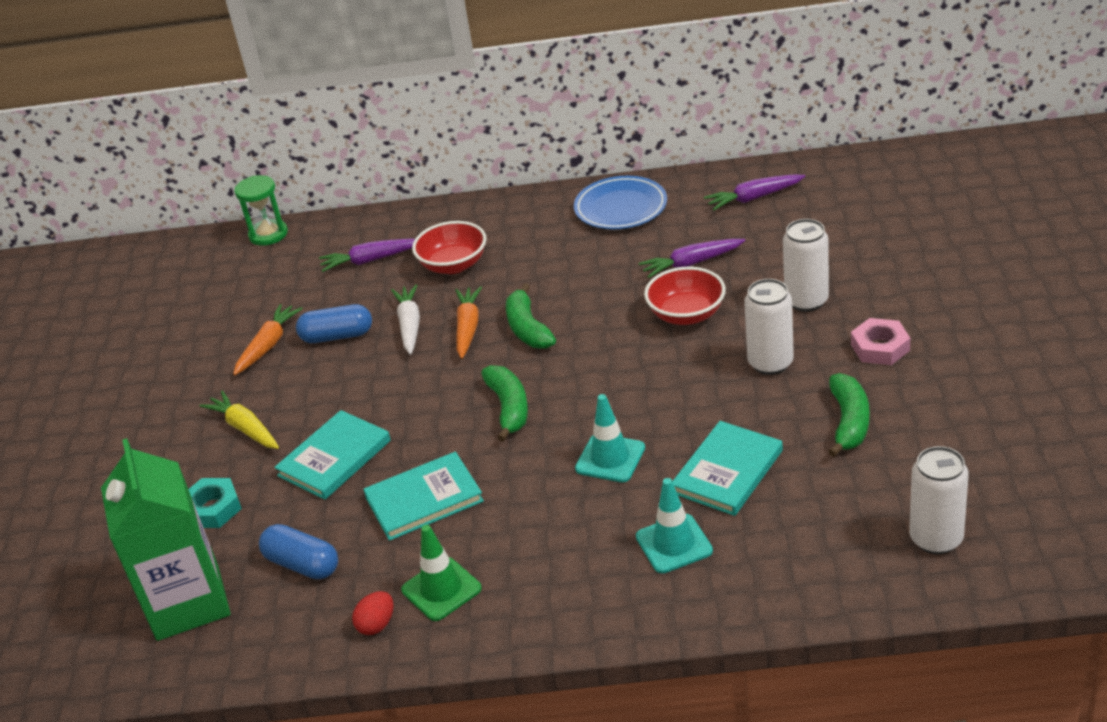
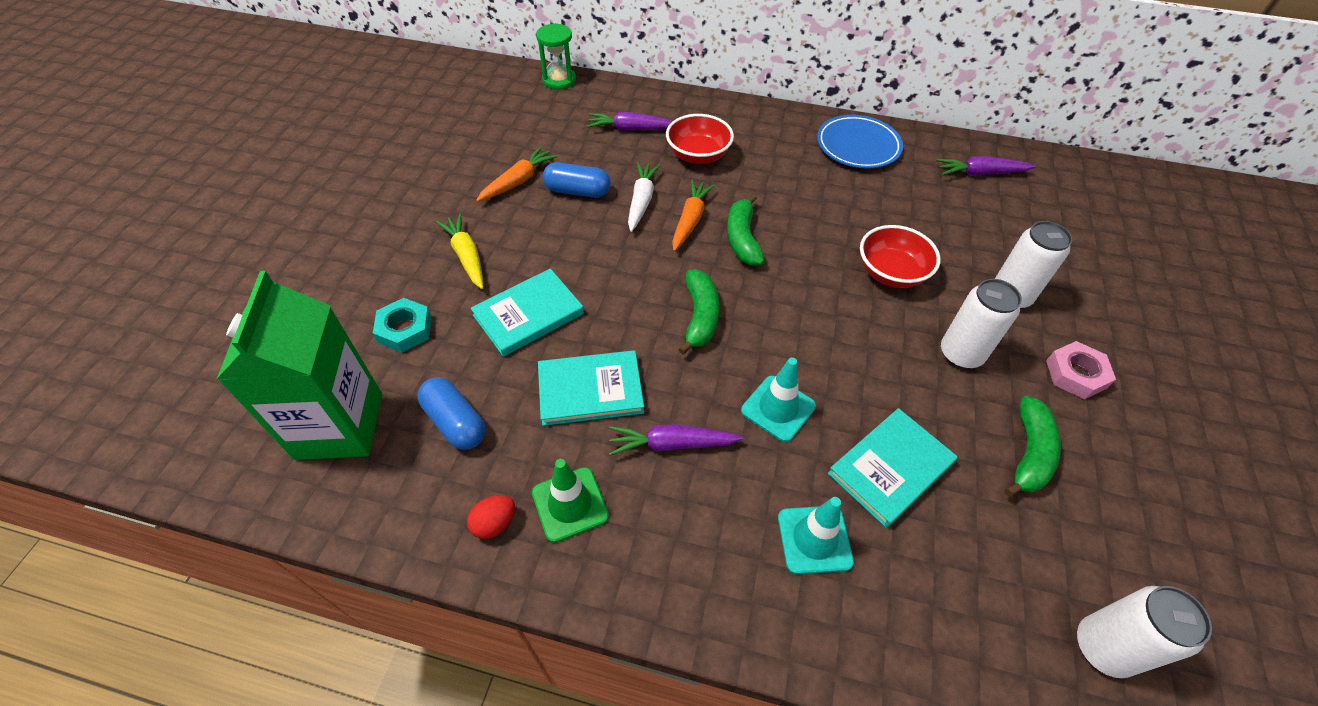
camera: 10 degrees right, 15 degrees up
purple carrot [639,239,745,278] -> purple carrot moved to [609,424,743,456]

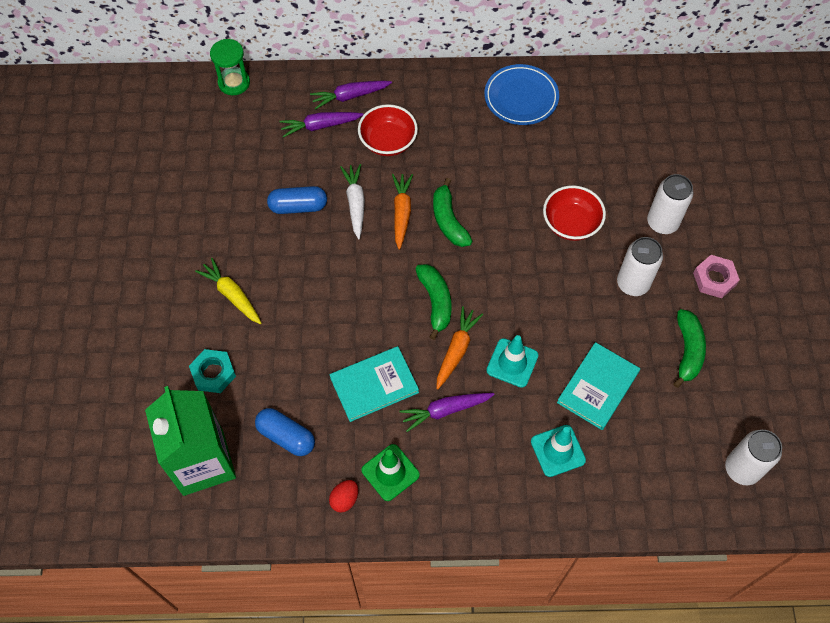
camera: 15 degrees left, 10 degrees up
turquoise book [471,268,584,357] -> none
orange carrot [476,146,558,202] -> orange carrot moved to [436,306,483,389]
purple carrot [936,156,1036,176] -> purple carrot moved to [310,81,392,109]

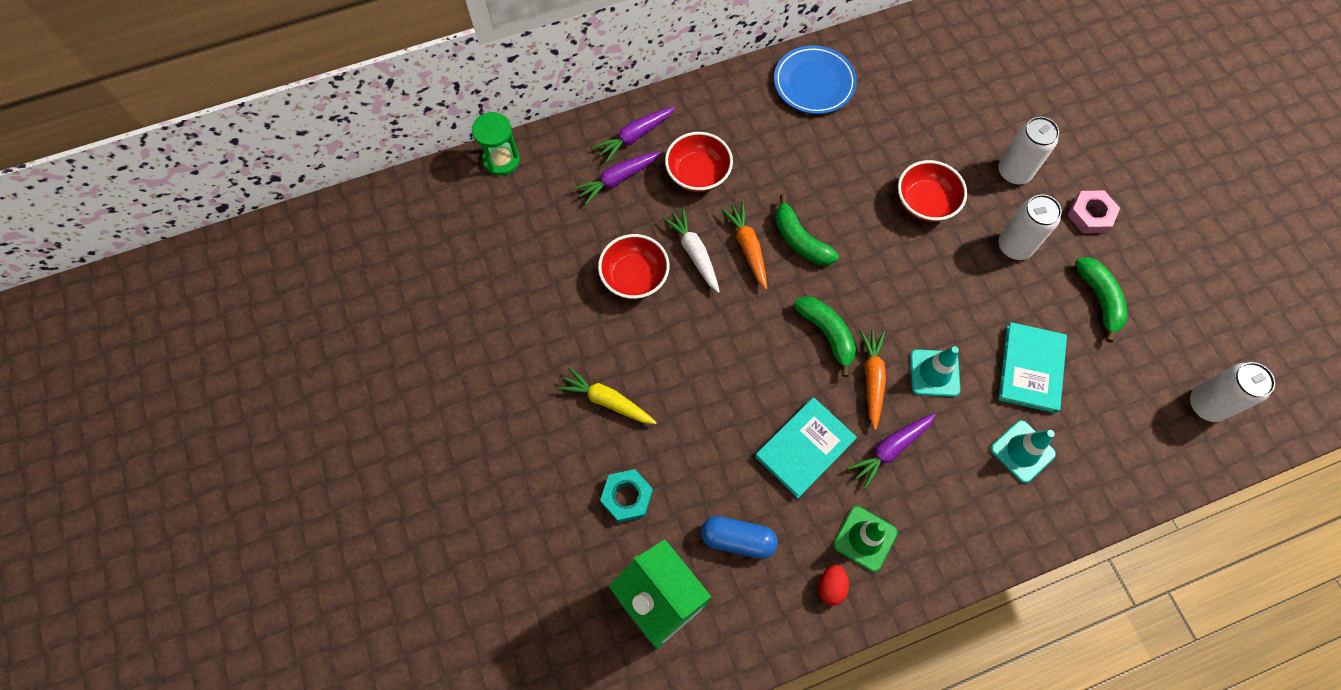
camera: 20 degrees left, 5 degrees up
blue capsule [267,186,327,214] -> red bowl [598,234,670,299]

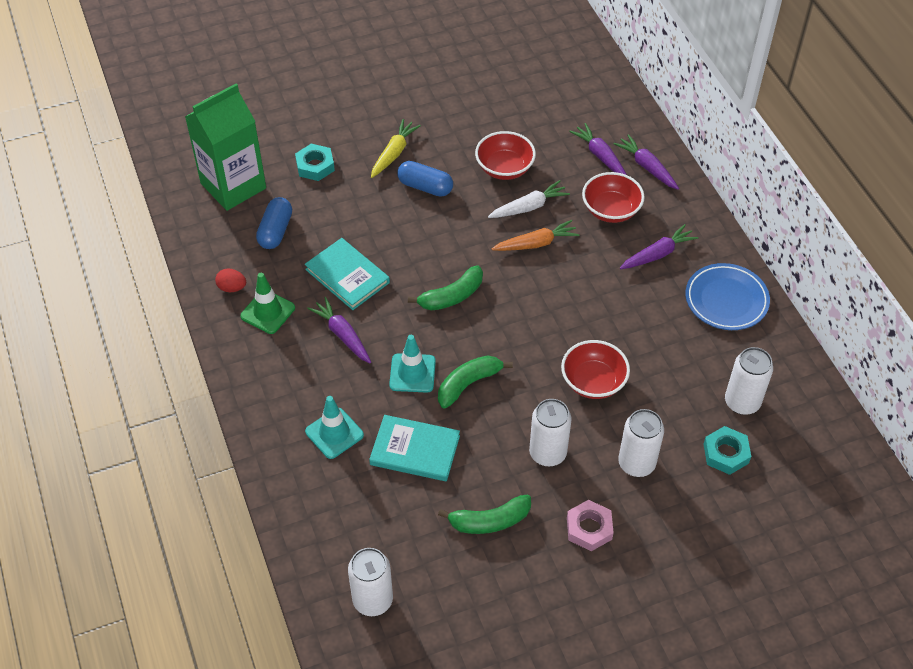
camera: 90 degrees right, 15 degrees down
green hourglass [472,112,520,176] -> none
green banana [775,194,839,265] -> green banana moved to [438,355,513,408]
orange carrot [860,330,886,430] -> none
none -> blue capsule [397,161,453,197]
none -> purple carrot [620,224,699,269]
none -> turquoise nut [704,426,751,475]
none -> white can [725,347,773,415]

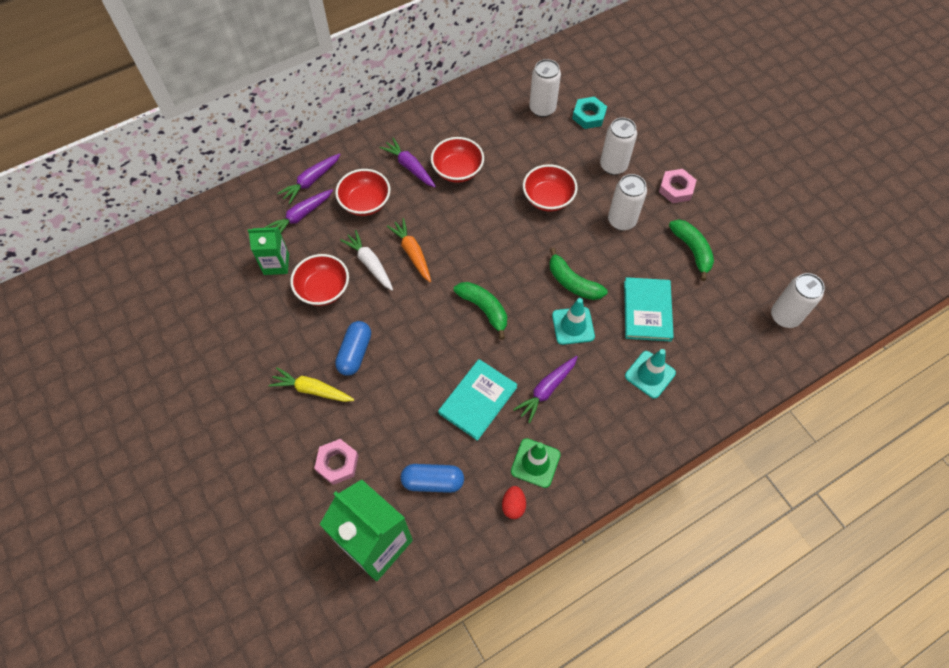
camera: 100 degrees left, 10 degrees up
turquoise nut [295,144,335,181] -> pink nut [314,439,359,485]
blue plate [686,263,770,330] -> none
none -> green carton [248,227,289,275]
none -> red bowl [431,137,484,183]

